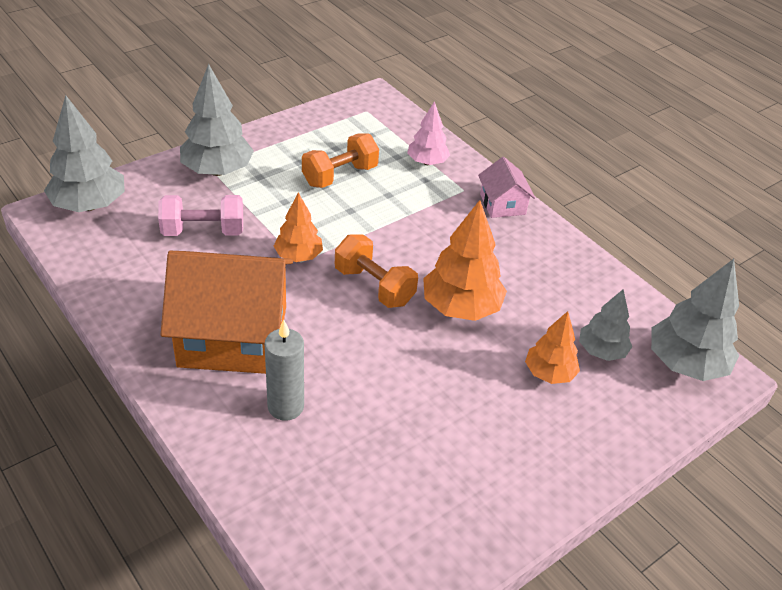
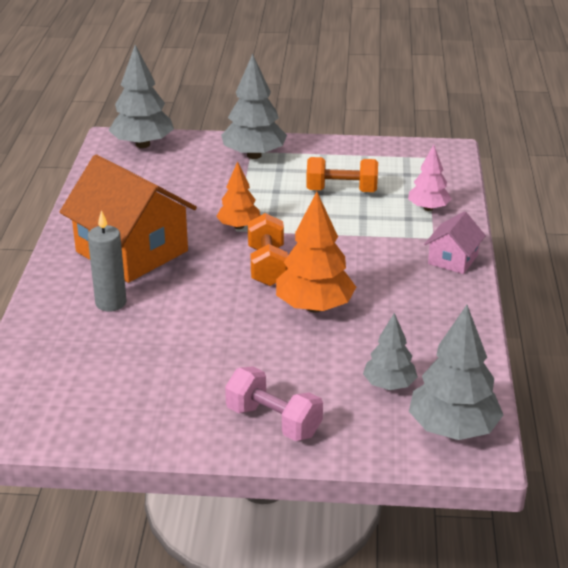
camera: 45 degrees right, 10 degrees down
pink dumbbell [158,195,243,236] -> pink dumbbell moved to [225,366,323,441]
orange tree [525,311,580,384] -> none

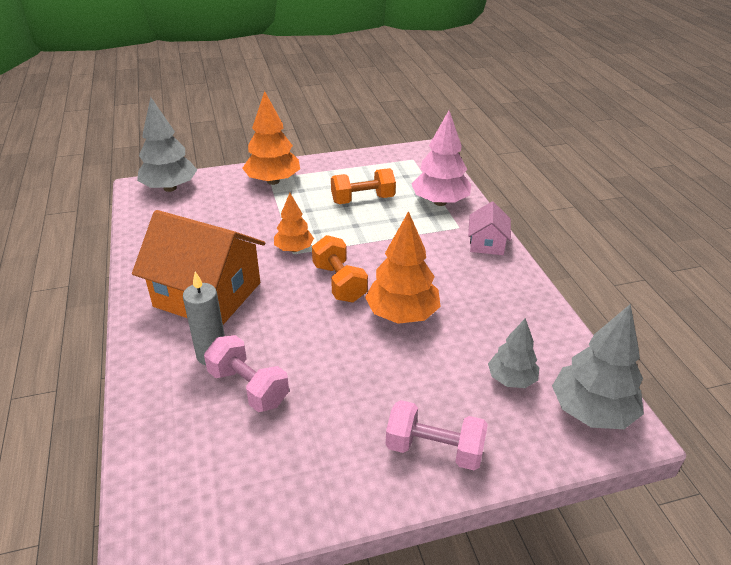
camera: 20 degrees left, 5 degrees up
grey tree [221,54,287,159] -> orange tree [242,91,300,185]
pink tree [408,145,451,211] -> pink tree [411,111,471,206], size x1.63
none -> pink dumbbell [204,335,289,412]

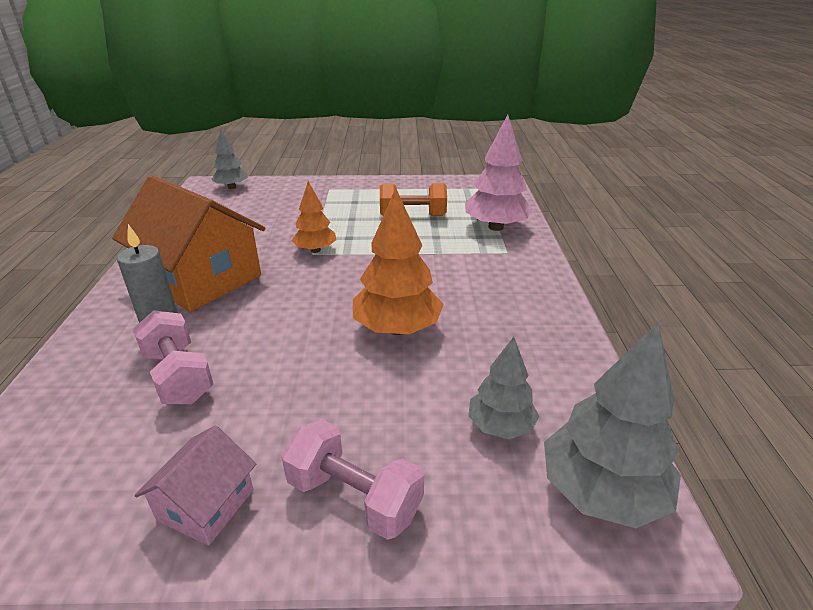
camera: 15 degrees right, 5 degrees down
grey tree [137,97,197,192] -> grey tree [211,129,248,189], size x0.61
orange tree [242,91,300,185] -> none
orange dumbbell [312,235,368,302] -> none
pink house [468,202,511,255] -> pink house moved to [134,425,256,546]

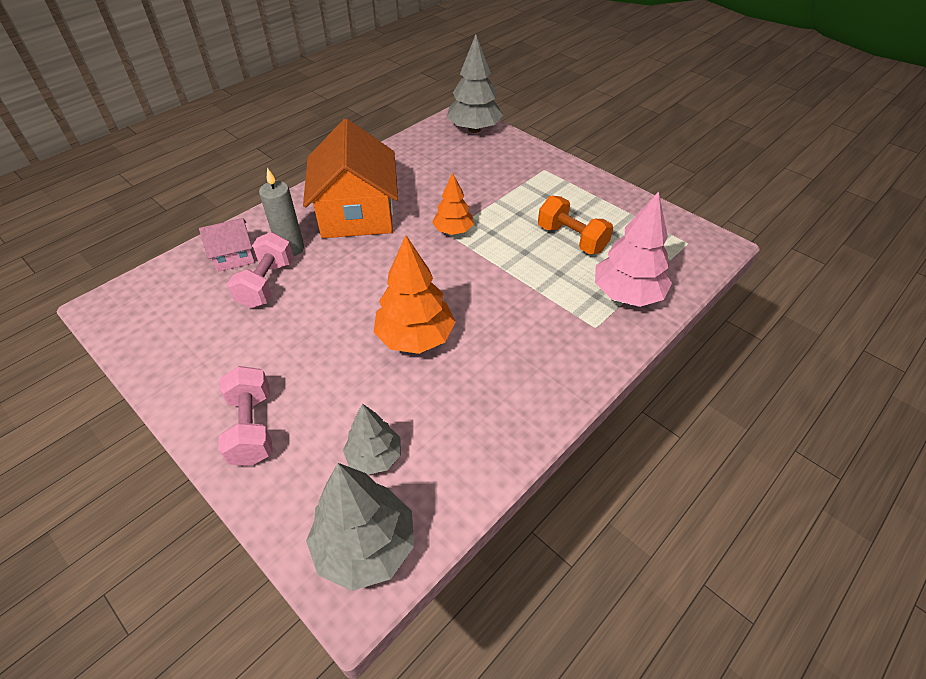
camera: 45 degrees right, 15 degrees up
pink house [134,425,256,546] -> pink house moved to [199,218,255,272]
grey tree [211,129,248,189] -> grey tree [447,35,503,133], size x1.63

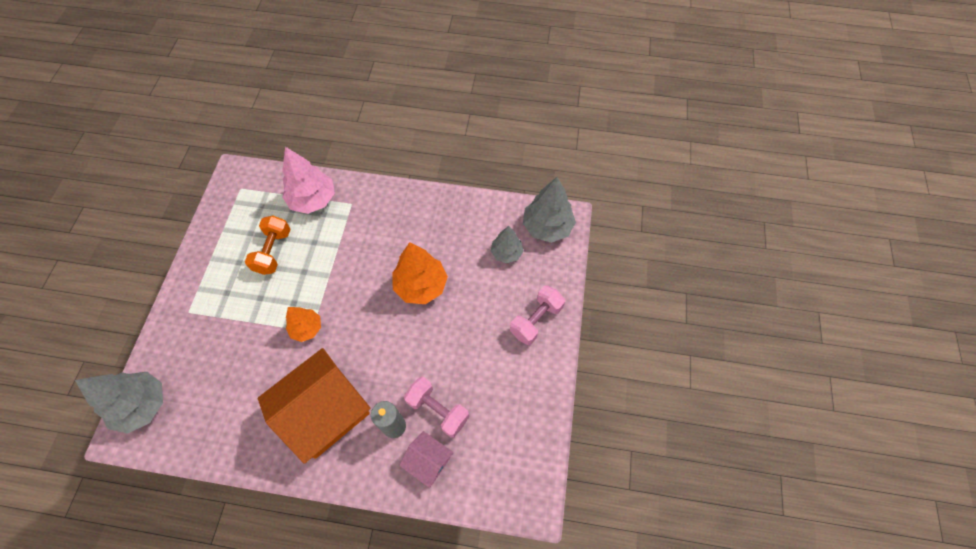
camera: 125 degrees left, 15 degrees up
pink dumbbell [227,232,294,308] -> pink dumbbell turned 60 degrees clockwise [404,377,469,437]

